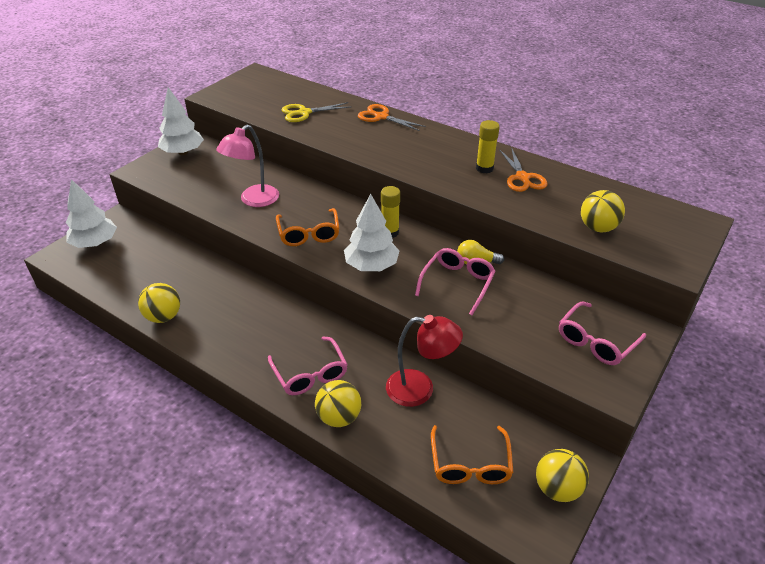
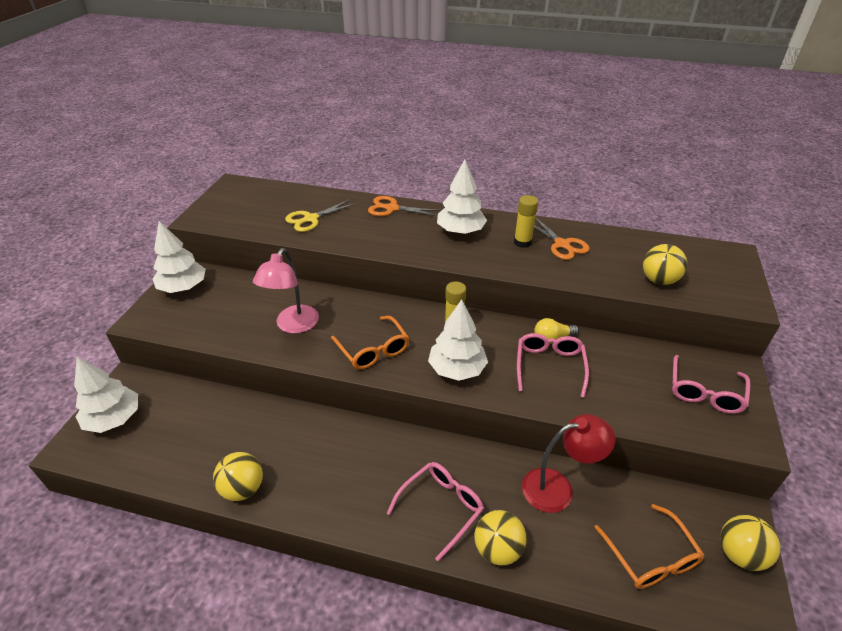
camera: 20 degrees left, 0 degrees up
pink glasses [268,336,348,395] -> pink glasses turned 90 degrees counterclockwise [387,462,484,561]
none -> white tree [437,160,487,235]

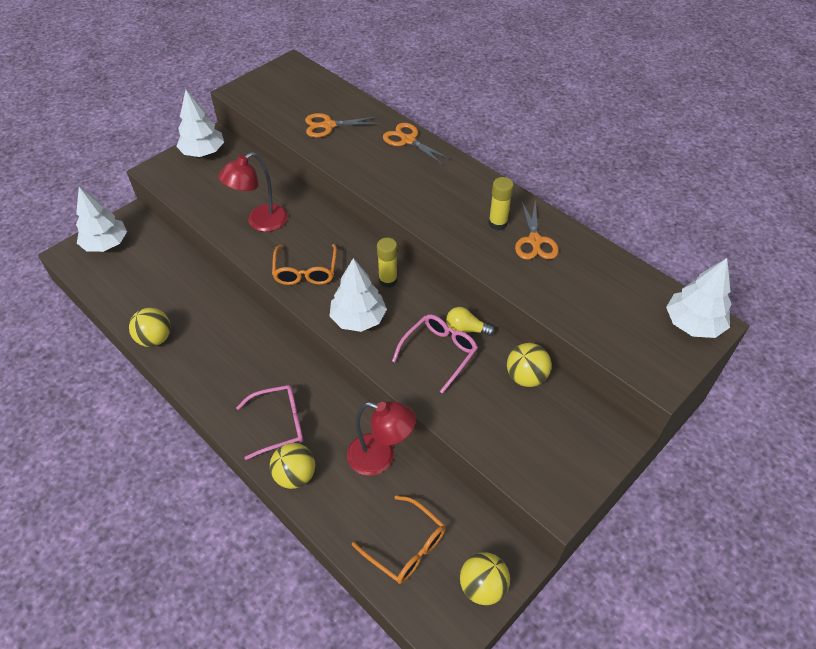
camera: 30 degrees right, 10 degrees up
pink lamp [253,248,319,334] -> red lamp [218,152,288,232]
yellow scissors [285,200,357,232] -> orange scissors [305,113,380,138]
white tree [437,160,487,235] -> white tree moved to [666,258,731,338]
orange glasses [594,504,705,589] -> orange glasses turned 60 degrees counterclockwise [352,496,445,584]
yellow ball [643,244,687,285] -> yellow ball moved to [507,343,552,387]
pink glasses [672,355,750,414] -> none

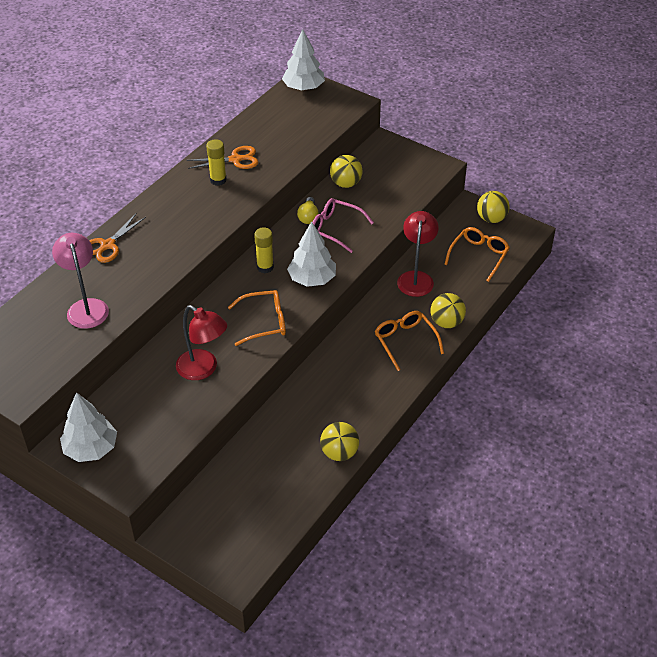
camera: 100 degrees left, 5 degrees down
white tree [76,187,127,252] -> none
pink glasses [236,385,303,460] -> orange glasses [375,311,444,371]
orange scissors [305,113,380,138] -> pink lamp [52,233,109,329]

